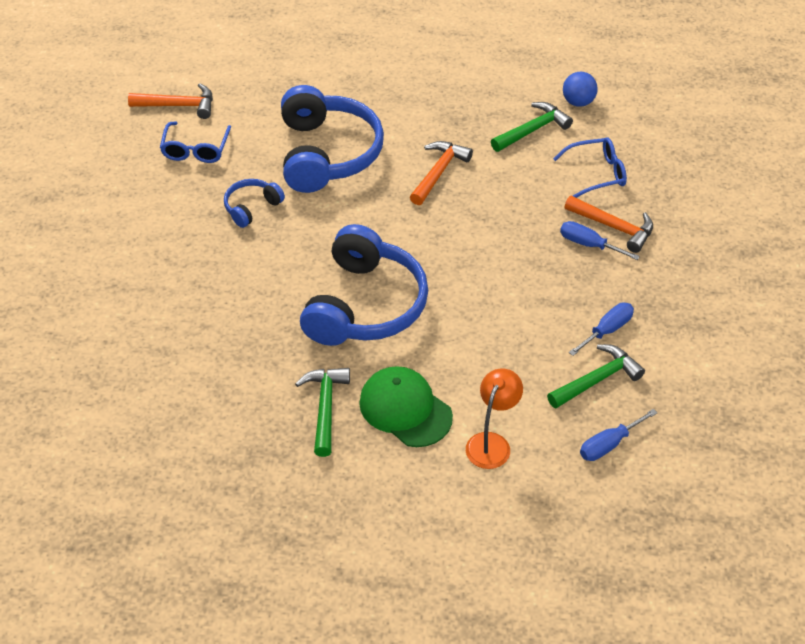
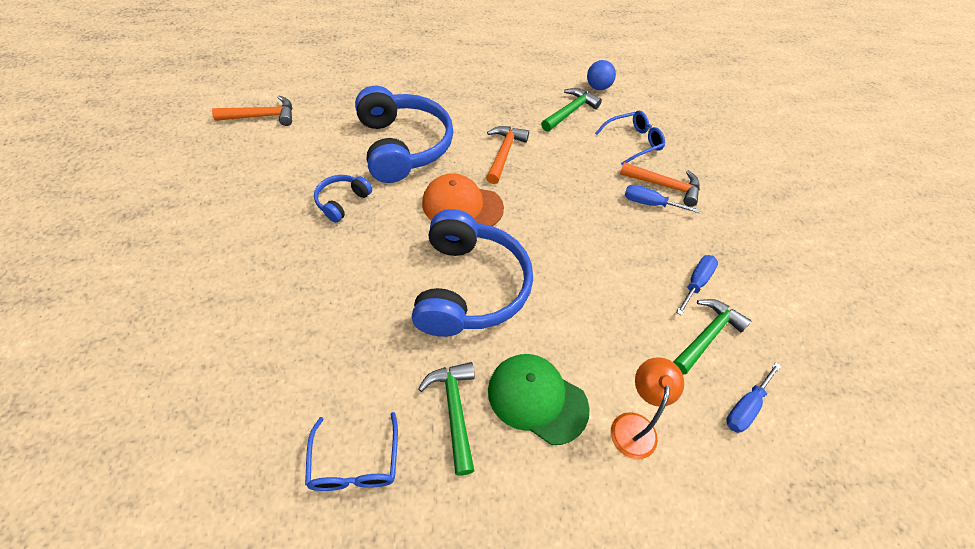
camera: 15 degrees left, 5 degrees up
blue glasses [160,121,231,163] -> blue glasses moved to [305,412,398,491]
none -> orange cap [422,173,504,226]

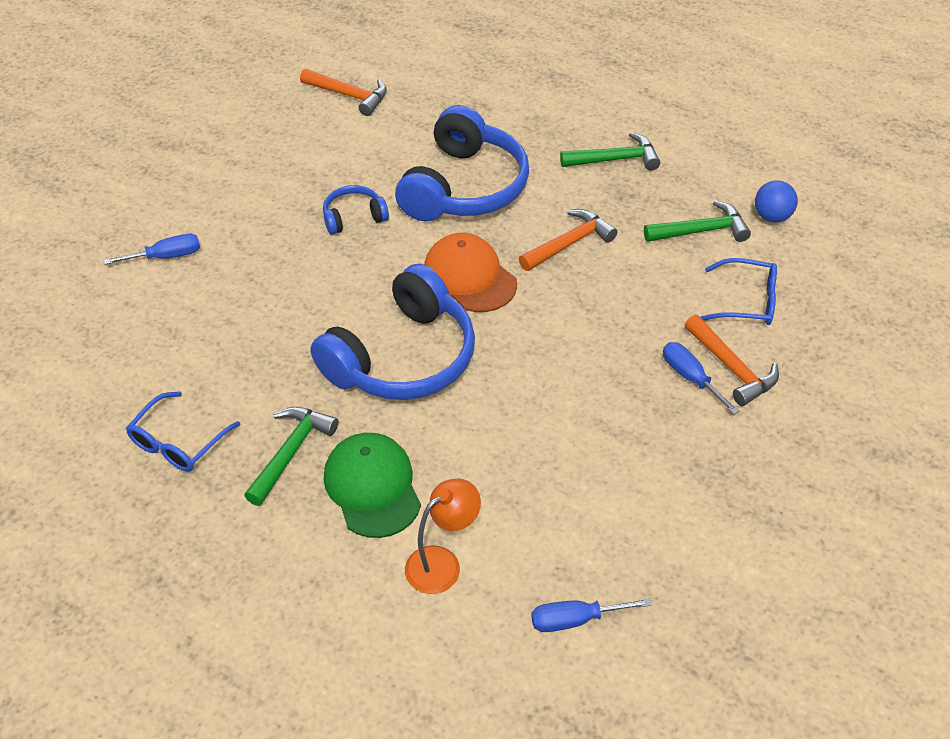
camera: 40 degrees right, 5 degrees down
green hammer [673,299,751,375] -> green hammer moved to [560,132,660,170]
blue screwdriver [676,255,718,315] -> blue screwdriver moved to [104,234,200,265]

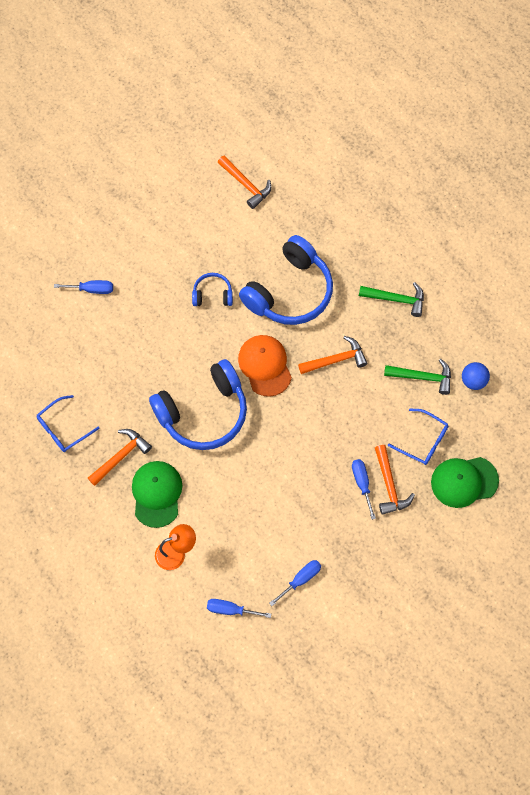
camera: 20 degrees right, 20 degrees up
green hammer [244,407,338,506] -> orange hammer [88,429,152,486]
none -> blue screwdriver [269,560,321,606]
none -> green cap [431,457,499,508]

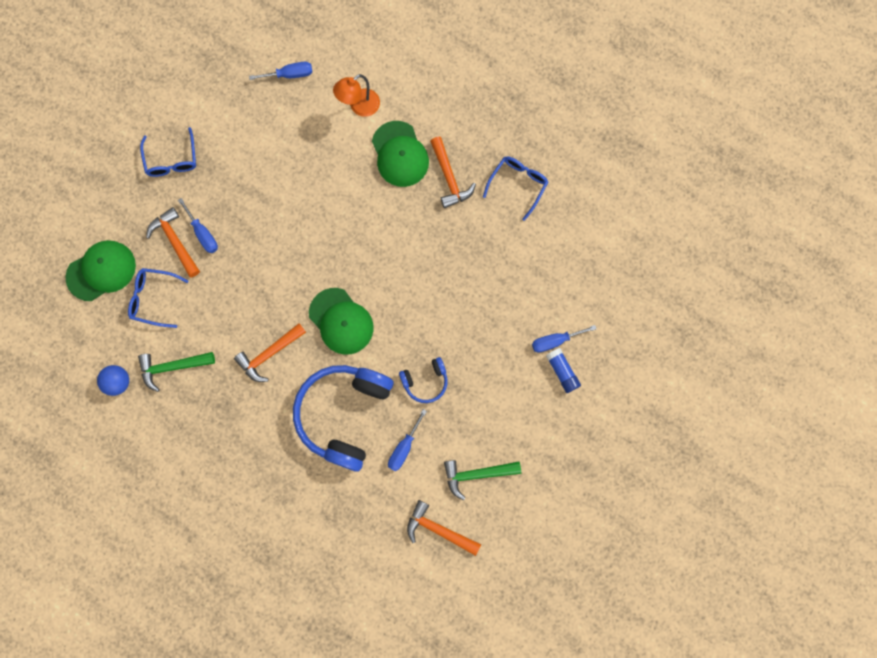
camera: 160 degrees right, 10 degrees up
orange hammer [88,429,152,486] -> orange hammer turned 45 degrees counterclockwise [430,137,476,208]
blue headphones [149,359,247,450] -> none
orange cap [238,335,292,397] -> green cap [309,288,374,355]
blue screwdriver [269,560,321,606] -> blue screwdriver moved to [388,409,427,471]
green hammer [359,282,424,317] -> green hammer moved to [444,460,521,500]
none -> blue glasses [140,127,196,177]
none -> blue glue stick [546,348,581,393]

